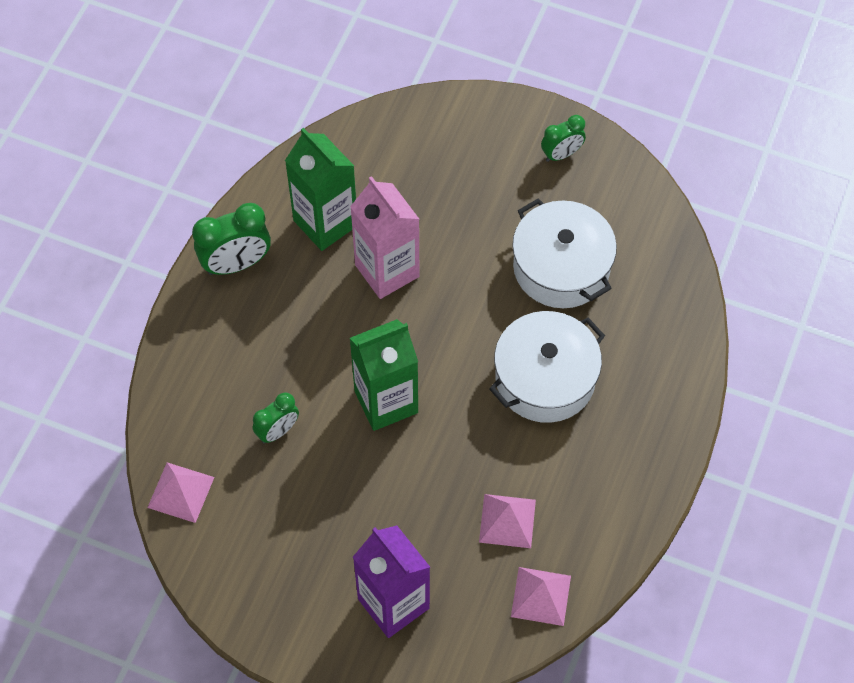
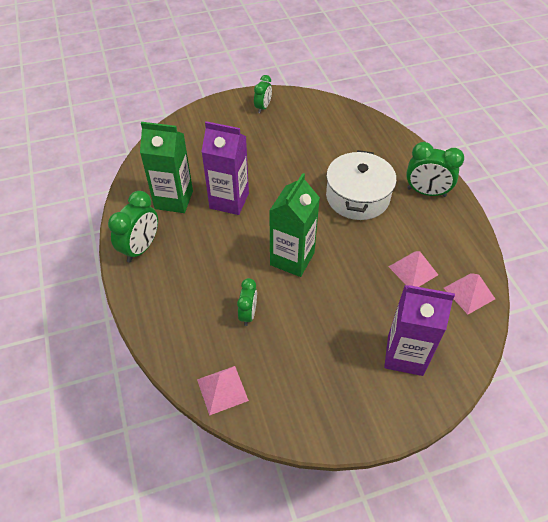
camera: 40 degrees left, 10 degrees down
pink carton [350,176,420,299] -> purple carton [201,121,249,215]
white pot [512,199,617,308] -> none
none -> green clock [406,142,464,197]

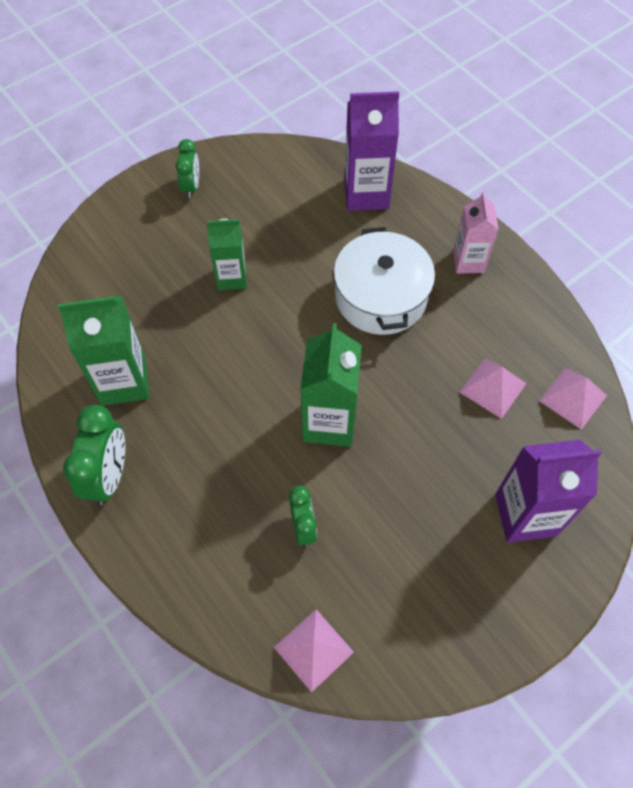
camera: 20 degrees left, 10 degrees up
purple carton [201,121,249,215] -> purple carton moved to [344,91,399,211]
green clock [406,142,464,197] -> pink carton [453,192,499,274]
none -> green carton [207,219,247,290]

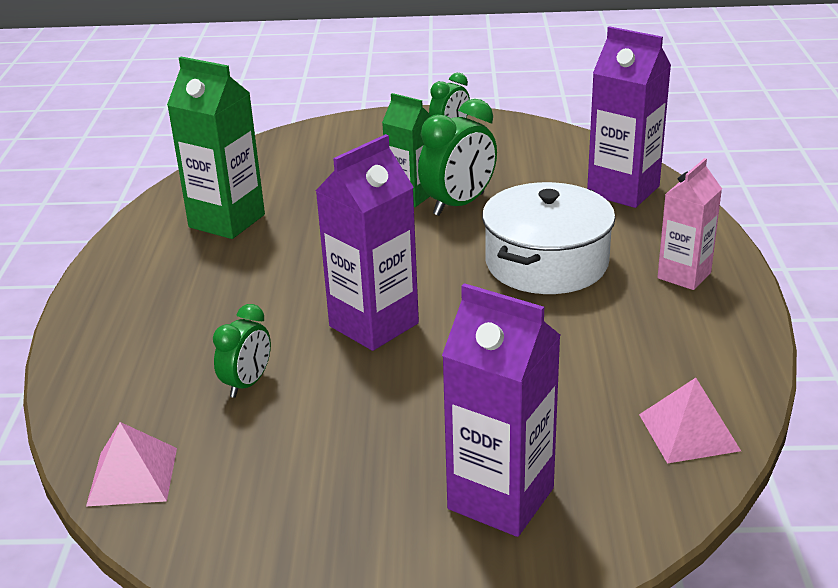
camera: 40 degrees right, 30 degrees down
green clock [63,405,125,505] -> green clock moved to [418,99,497,216]
green carton [301,323,362,447] -> purple carton [316,134,419,351]
pink pyramid [460,358,527,419] -> none

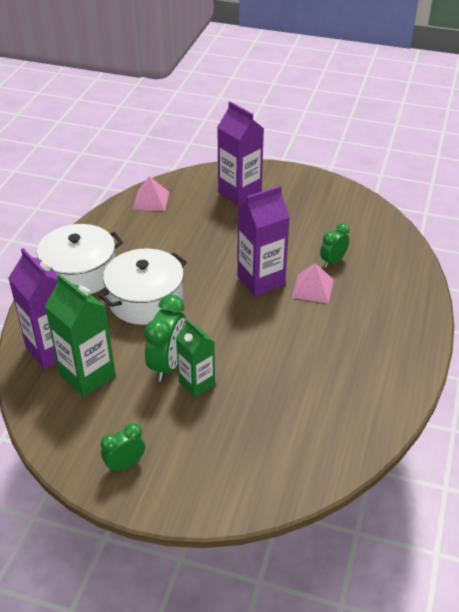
camera: 165 degrees left, 10 degrees up
pink pyramid [86,422,177,506] -> pink pyramid moved to [292,263,334,304]
green carton [167,57,265,239] -> green carton moved to [44,274,116,397]
green clock [418,99,497,216] -> green clock turned 135 degrees clockwise [144,295,186,381]
pink carton [657,158,722,290] -> white pot [37,224,123,294]

